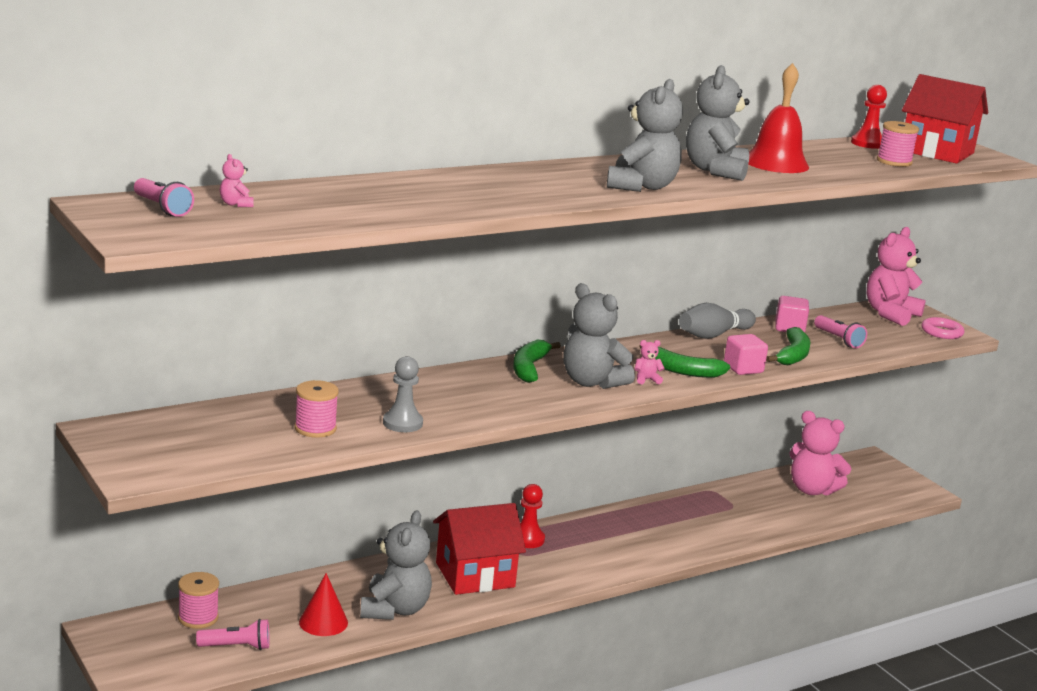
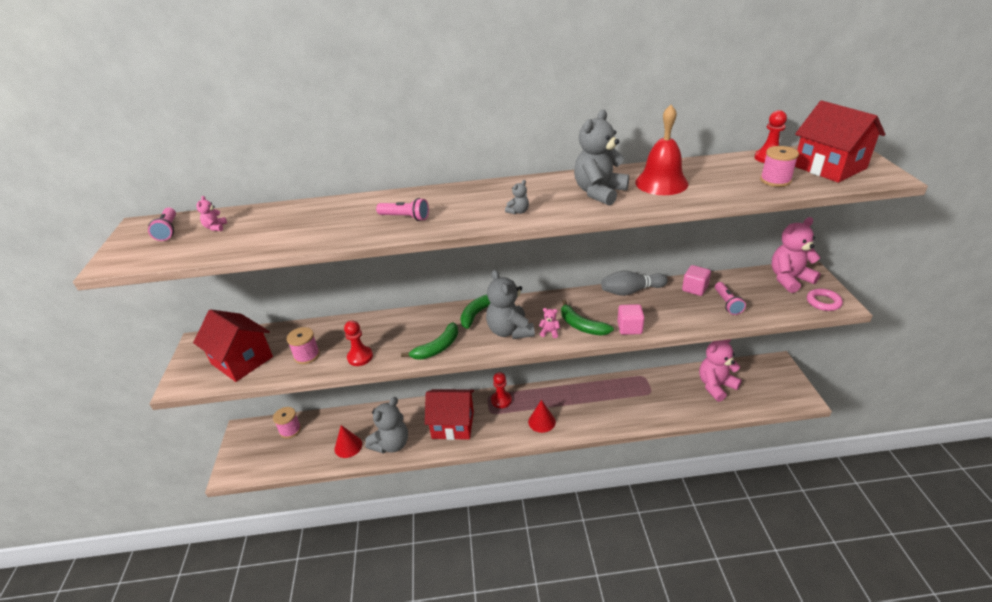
camera: 30 degrees right, 15 degrees up
pink flashlight [196,619,269,650] -> pink flashlight moved to [376,198,429,221]
grey pawn [383,356,423,432] -> red pawn [344,320,373,366]
grey teddy bear [607,79,683,192] -> grey teddy bear [505,180,529,215], size x0.41
green banana [766,327,811,365] -> green banana moved to [401,322,458,360]
pink teddy bear [789,411,851,496] -> pink teddy bear turned 90 degrees clockwise [699,339,742,402]
none -> red house [193,309,273,382]
none -> red cone [528,400,556,433]

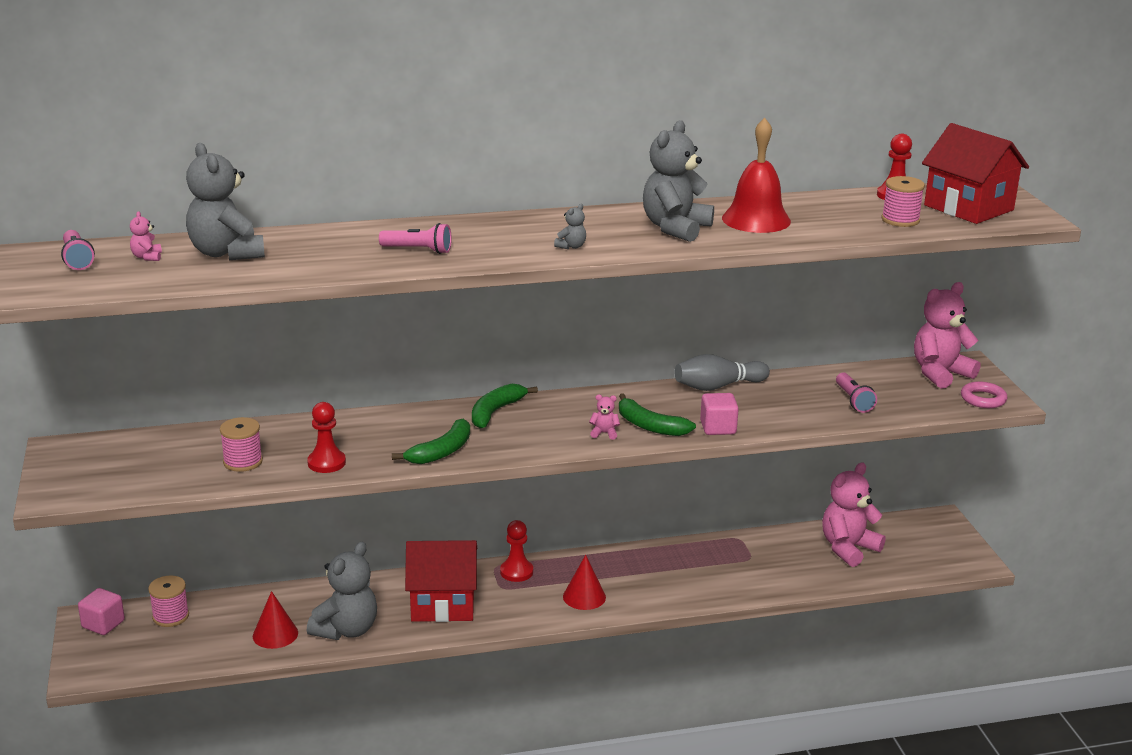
camera: 10 degrees left, 10 degrees down
red house [193,309,273,382] -> none
grey teddy bear [486,270,535,339] -> grey teddy bear moved to [186,143,265,260]
pink cube [682,265,711,296] -> pink cube moved to [78,588,125,635]

